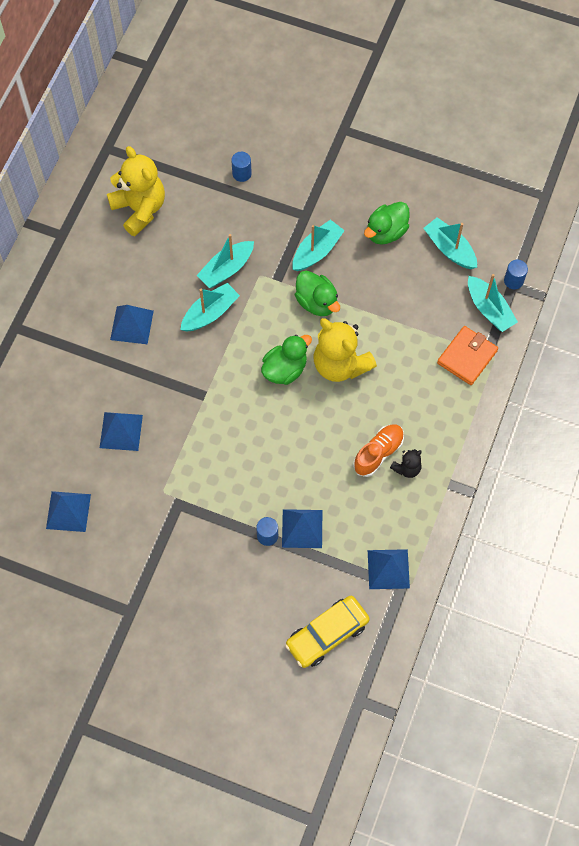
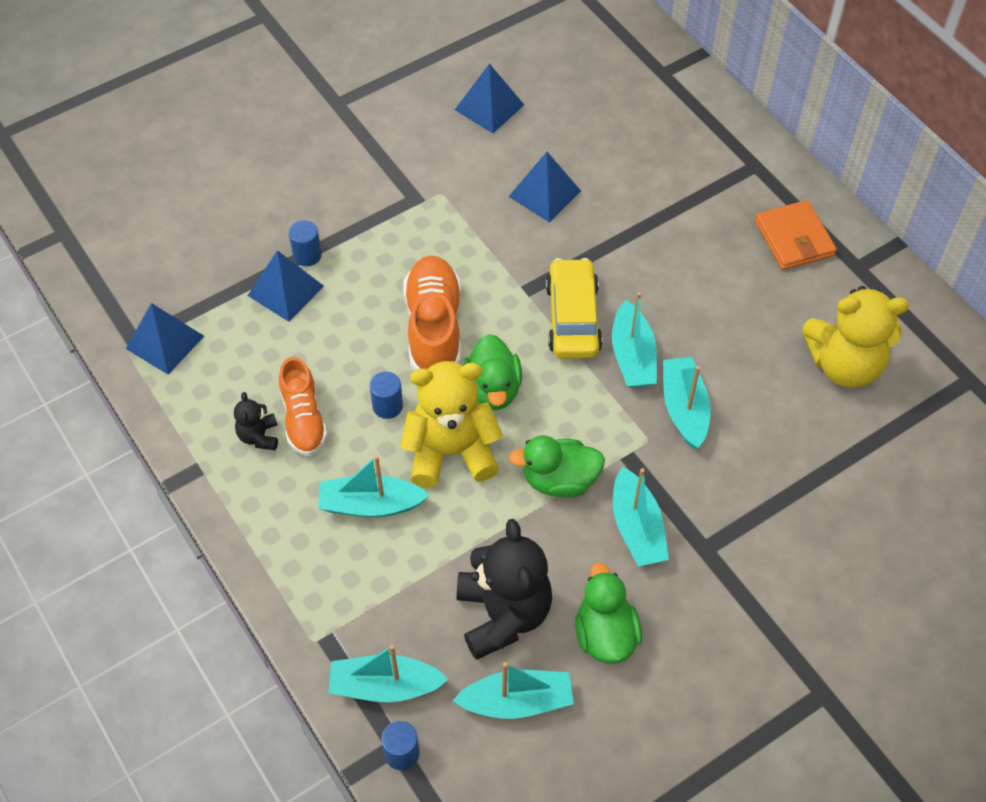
camera: 125 degrees right, 10 degrees down
blue pyramid [110,305,154,344] -> none
blue cylinder [231,152,252,182] -> blue cylinder moved to [370,371,403,419]
yellow car [285,596,370,668] -> yellow car moved to [546,258,603,359]
orange wallet [437,326,498,385] -> orange wallet moved to [755,200,837,270]
none -> turquoise boat [318,455,430,517]
none -> orange shoe [403,256,461,371]
none -> black teddy bear [457,519,552,660]

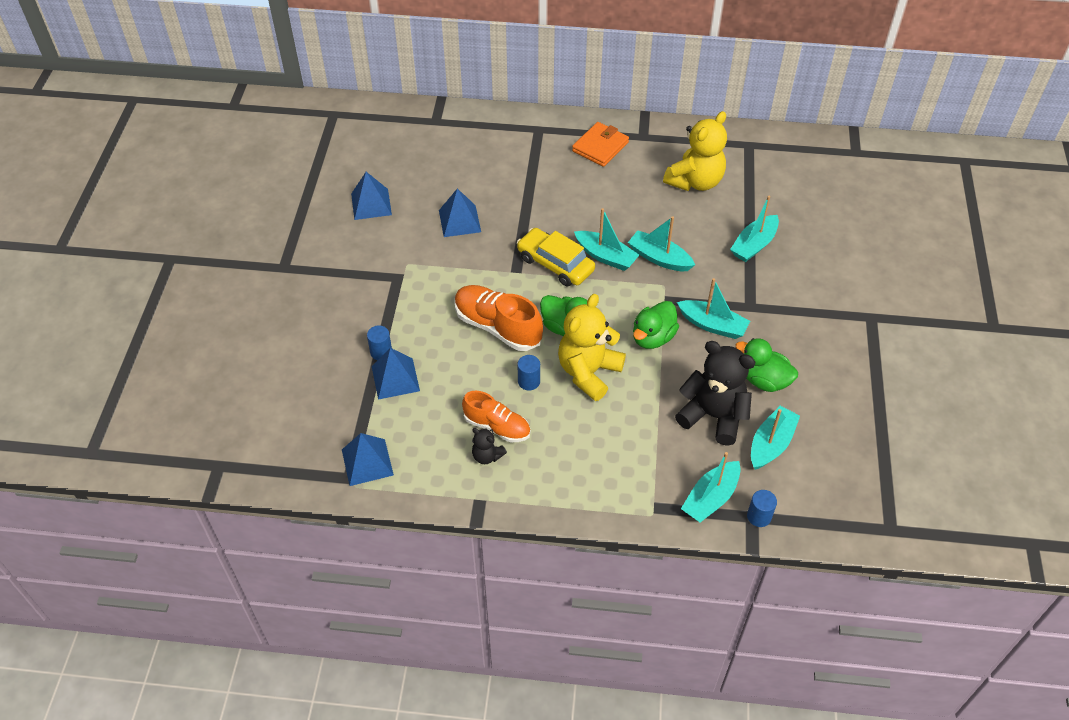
camera: 50 degrees left, 5 degrees down
turquoise boat [318,455,430,517] -> turquoise boat moved to [730,196,779,262]
orange wallet [755,200,837,270] -> orange wallet turned 75 degrees counterclockwise [572,122,629,167]

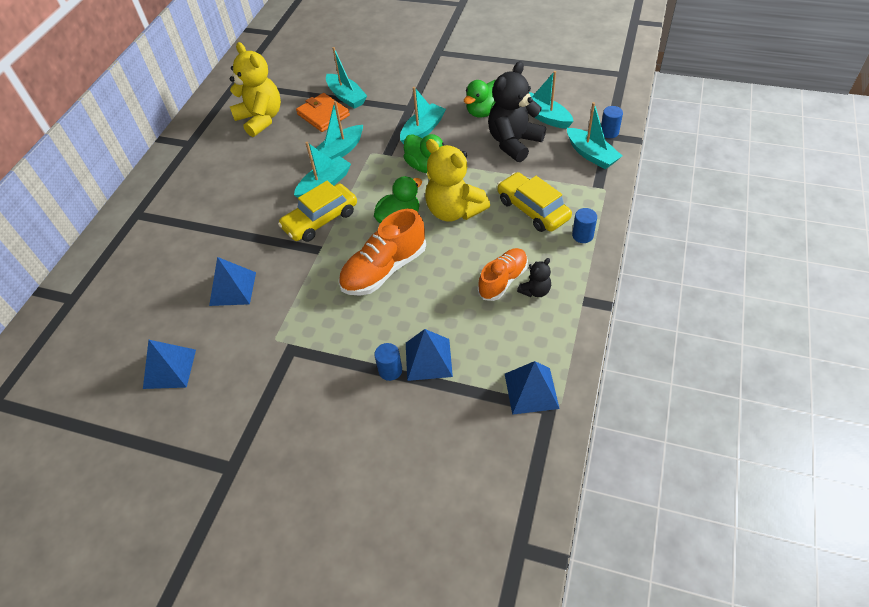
camera: 75 degrees left, 0 degrees up
blue cylinder [518,355,540,391] -> blue cylinder moved to [572,208,597,243]
orange wallet [572,122,629,167] -> orange wallet moved to [296,93,350,132]
none -> yellow car [497,172,572,232]

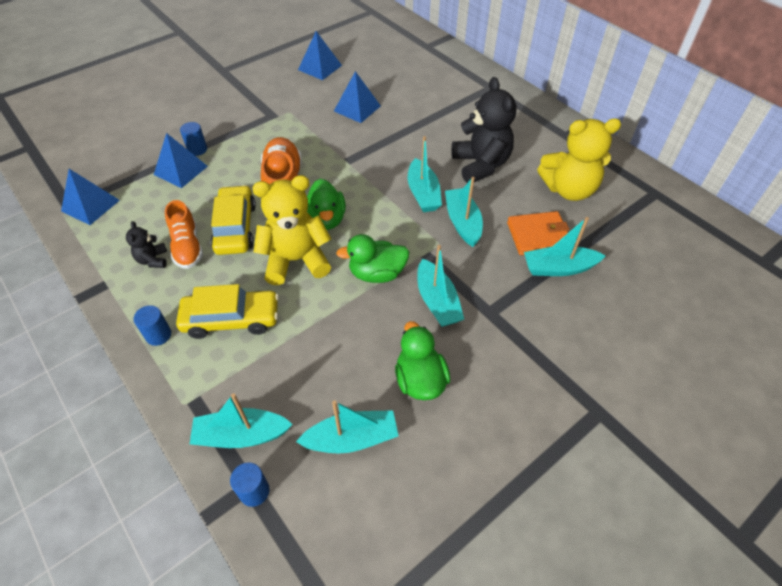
camera: 120 degrees right, 0 degrees up
yellow car [278,181,357,242] -> yellow car moved to [210,185,256,255]
black teddy bear [488,61,546,162] -> black teddy bear moved to [452,77,516,183]

